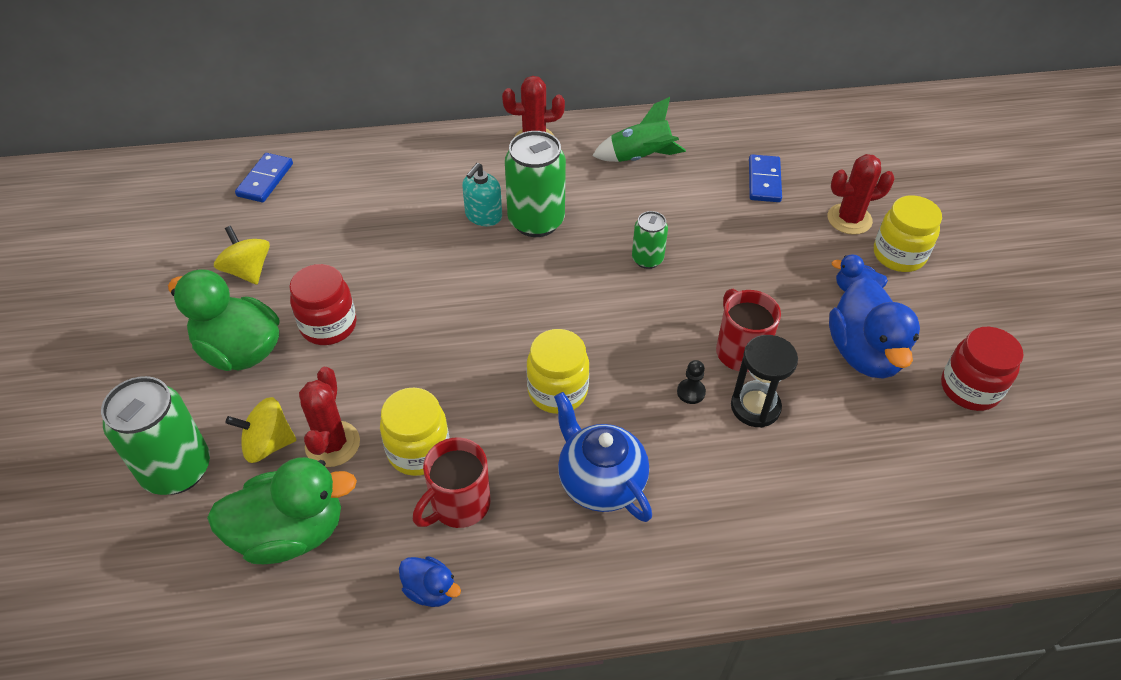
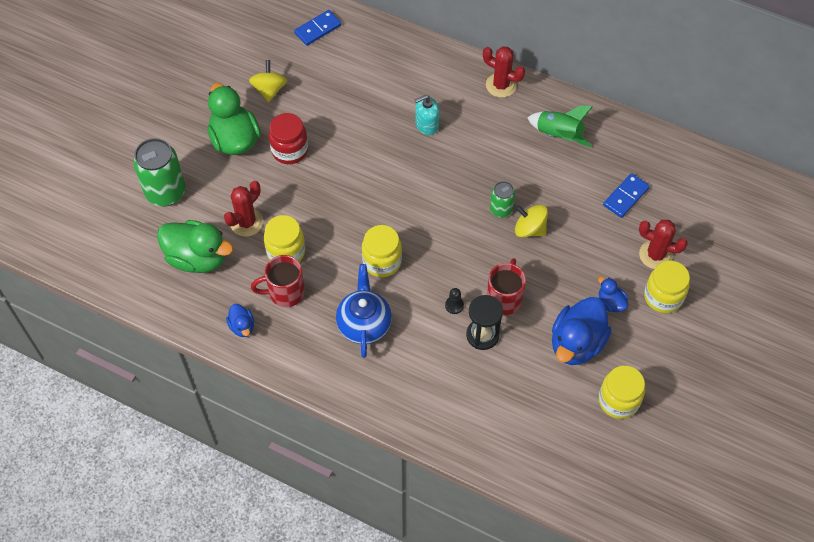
camera: 35 degrees right, 10 degrees up
yellow spinning top [225,397,296,463] -> yellow spinning top moved to [515,204,548,238]
green can [505,131,566,237] -> none
red jar [941,327,1024,411] -> yellow jar [599,366,645,419]

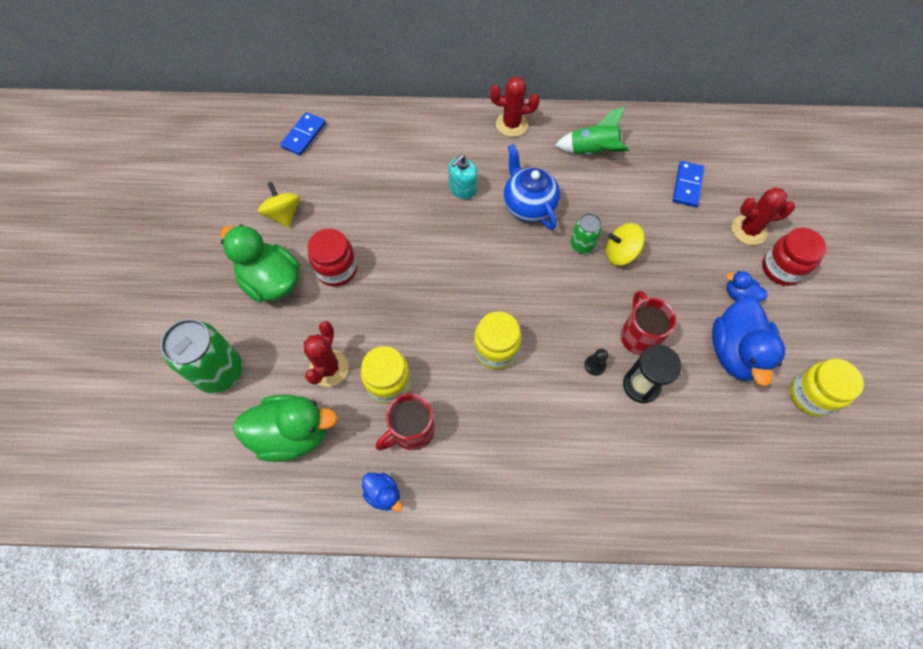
camera: 25 degrees left, 5 degrees up
blue teapot [336,264,392,358] -> blue teapot moved to [504,144,560,230]
yellow jar [644,261,690,313] -> red jar [762,228,827,286]

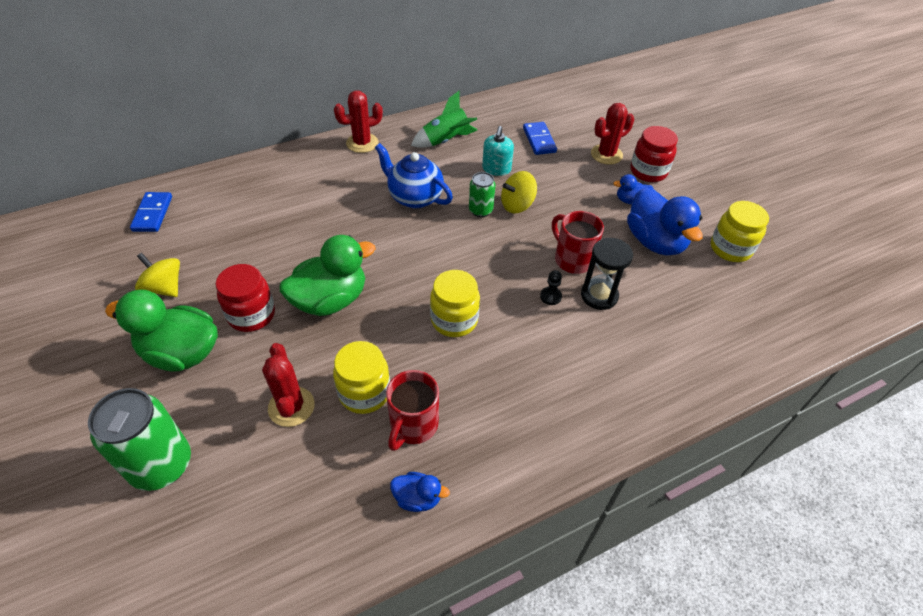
camera: 30 degrees left, 15 degrees down
green duck [233,395,338,462] -> green duck moved to [279,235,376,316]
turquoise soap dispenser [448,154,478,199] -> turquoise soap dispenser moved to [482,126,514,176]

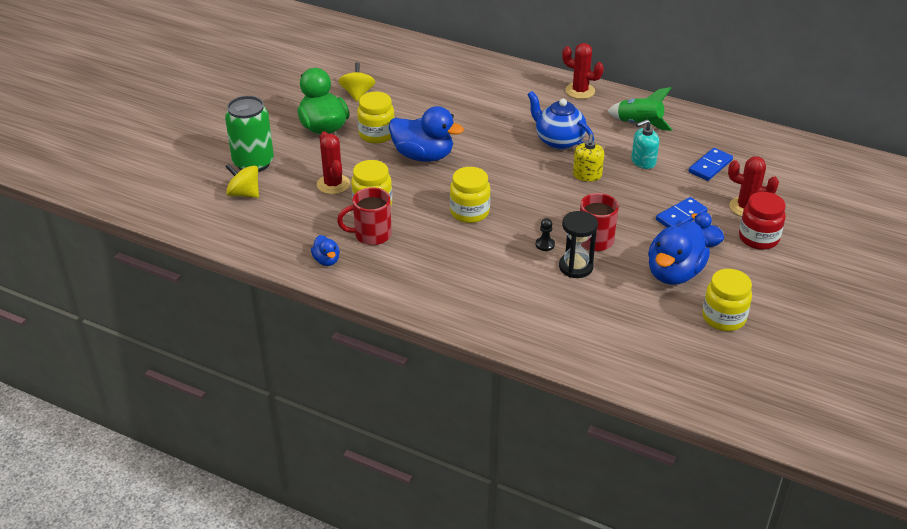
camera: 55 degrees right, 10 degrees down
blue domino [130,192,172,232] -> blue domino moved to [656,197,708,228]
red jar [216,264,275,332] -> yellow jar [357,92,395,143]
red cactus [262,343,315,427] -> red cactus turned 60 degrees counterclockwise [317,131,350,194]
green duck [279,235,376,316] -> blue duck [389,106,464,162]
blue teapot [375,143,453,208] -> blue teapot turned 45 degrees counterclockwise [527,91,594,150]
green can [469,172,495,217] -> yellow soap dispenser [573,134,604,182]
yellow spinning top [501,171,537,213] -> yellow spinning top moved to [225,163,259,198]

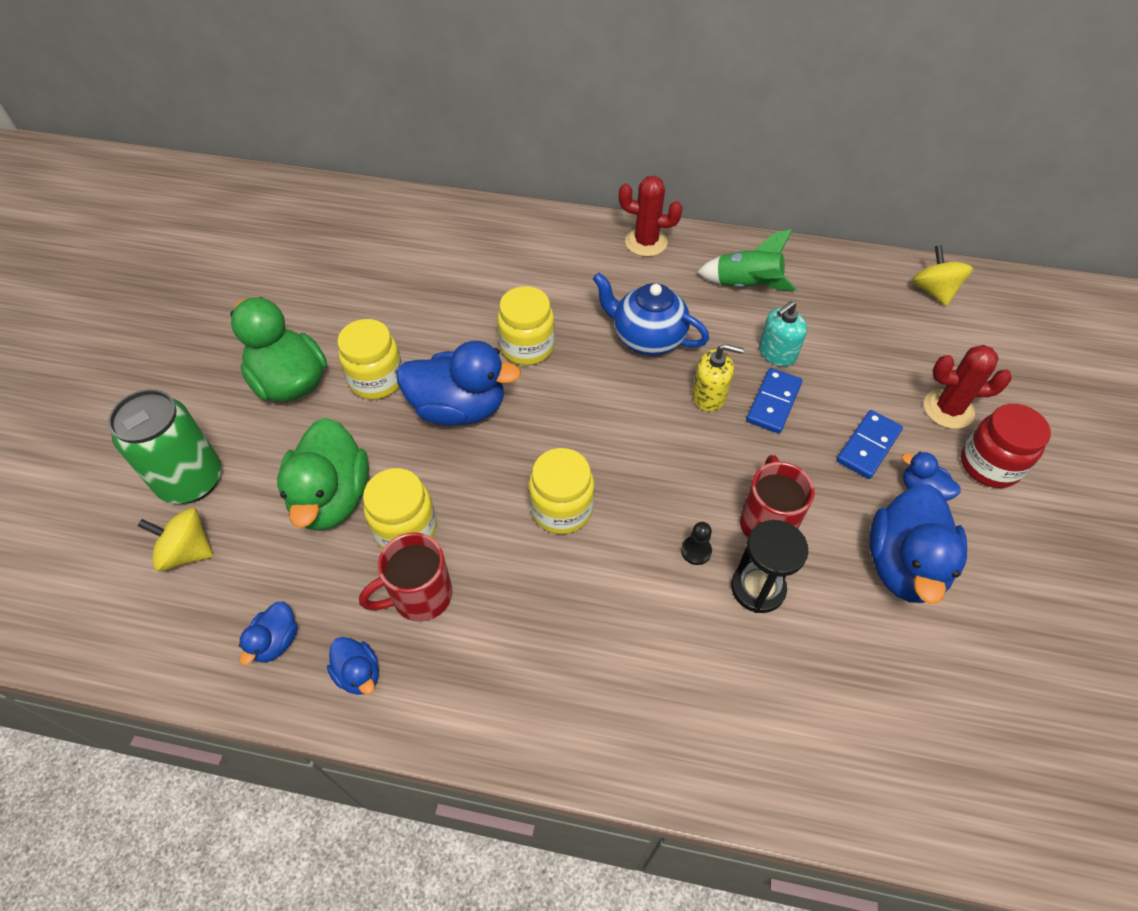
camera: 15 degrees left, 15 degrees up
red cactus [317,131,350,194] -> green duck [277,418,369,531]
yellow spinning top [339,62,376,102] -> yellow spinning top moved to [912,245,973,306]
yellow soap dispenser [573,134,604,182] -> yellow soap dispenser turned 75 degrees counterclockwise [692,344,744,412]
blue domino [689,148,733,181] -> blue domino moved to [746,368,802,434]
yellow jar [702,269,752,331] -> yellow jar moved to [497,286,555,365]
none -> blue duck [239,601,298,665]

